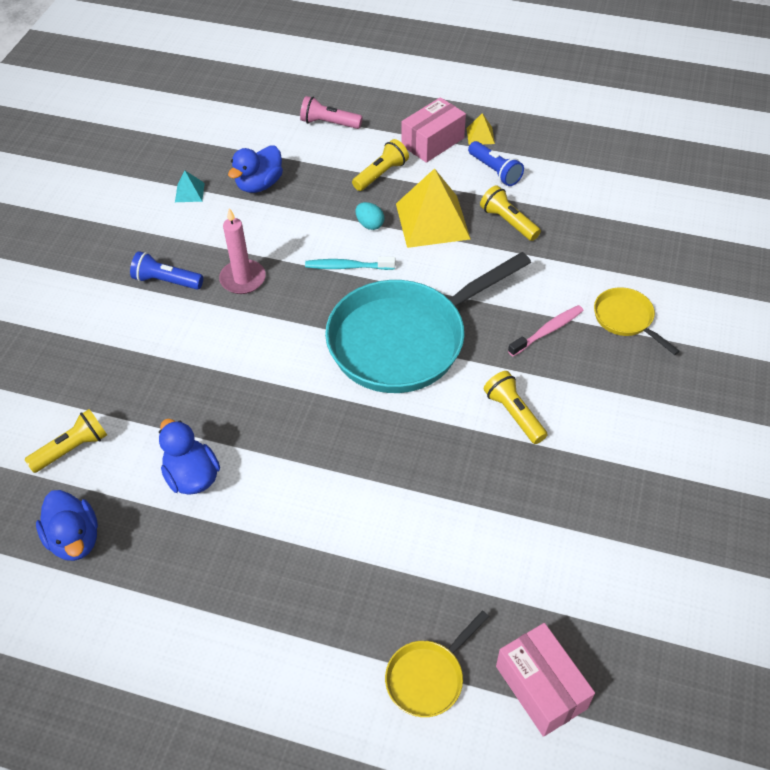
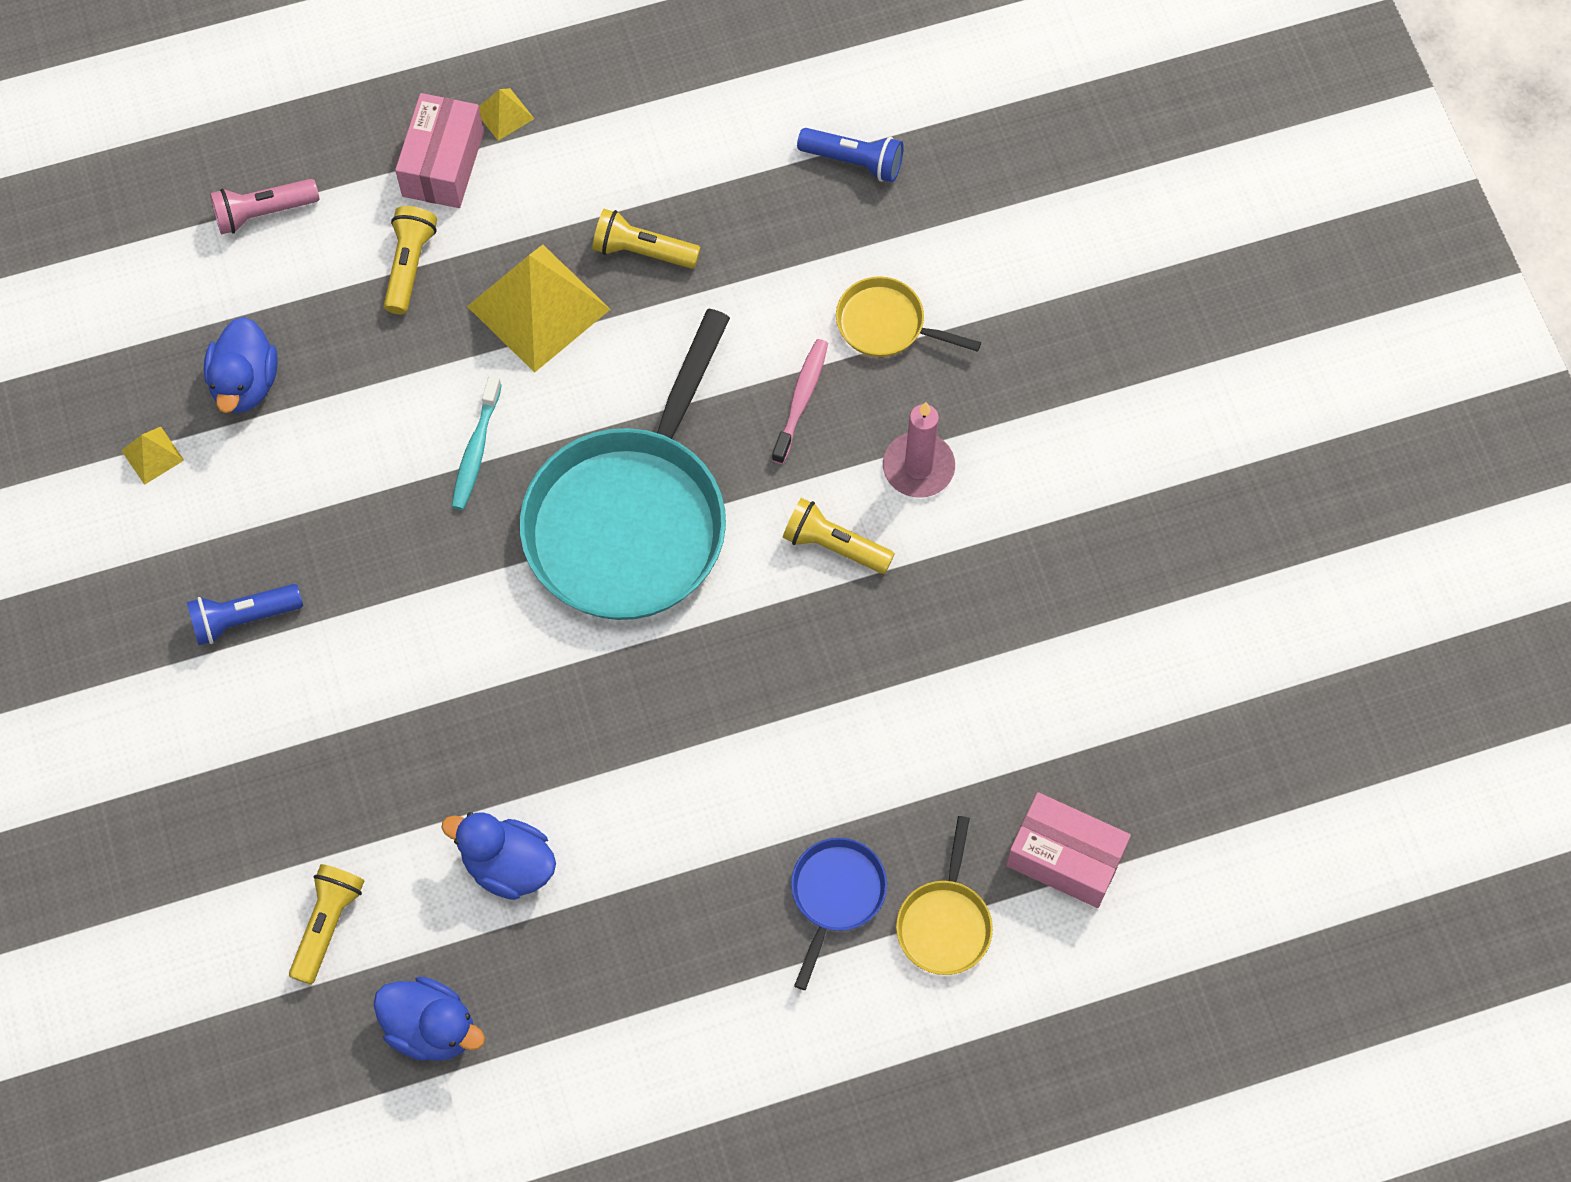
camera: 35 degrees left, 15 degrees up
turquoise pyramid [175,170,205,202] -> yellow pyramid [121,427,184,485]
pink candle [219,208,266,294] -> pink candle moved to [883,402,955,498]
turquoise toothbrush [305,257,395,270] -> turquoise toothbrush turned 45 degrees counterclockwise [452,376,502,510]
turquoise egg [356,202,384,230] -> none
blue flashlight [468,141,524,186] -> blue flashlight moved to [797,128,904,182]
none -> blue pan [791,838,887,990]

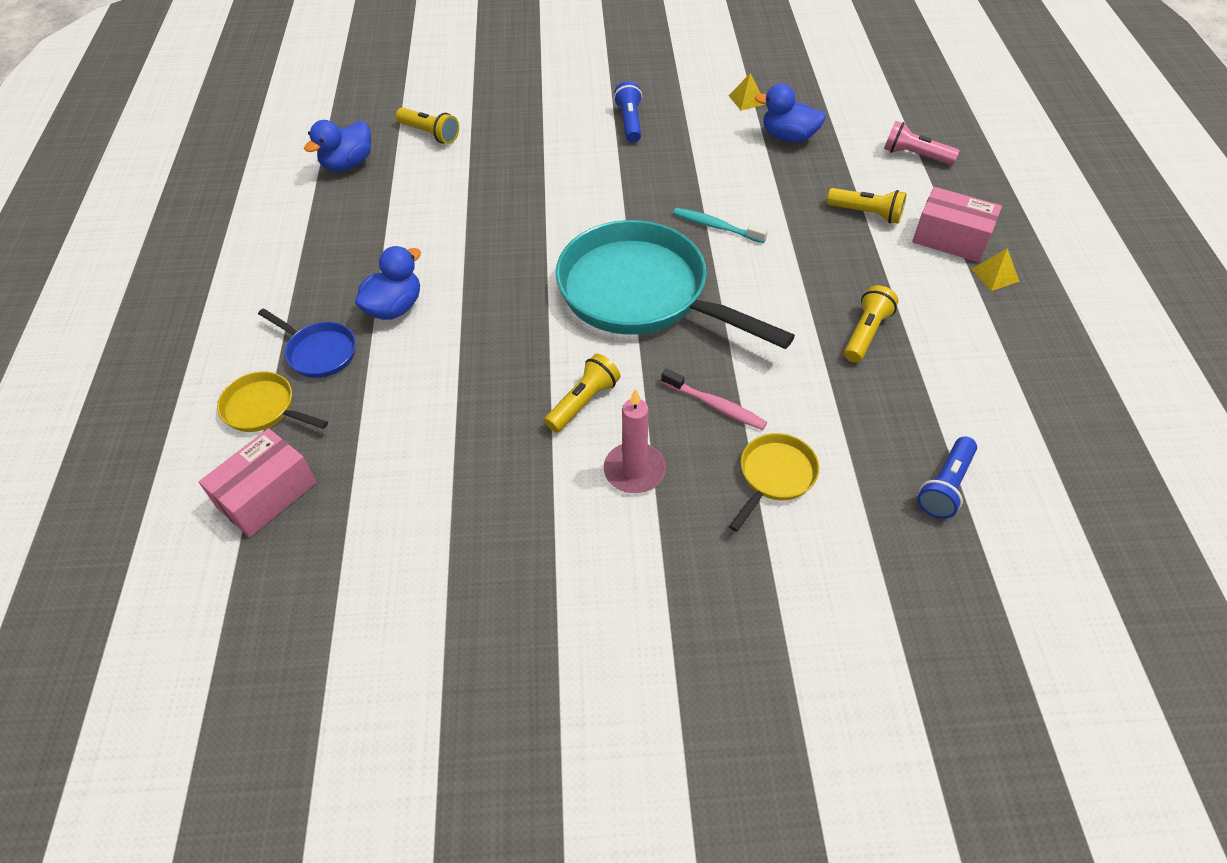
camera: 105 degrees right, 15 degrees down
pink flashlight [210,179,320,234] -> pink flashlight turned 60 degrees counterclockwise [884,121,960,165]
blue duck [442,812,556,900] -> blue duck moved to [355,246,421,320]
yellow pyramid [467,245,611,373] -> none

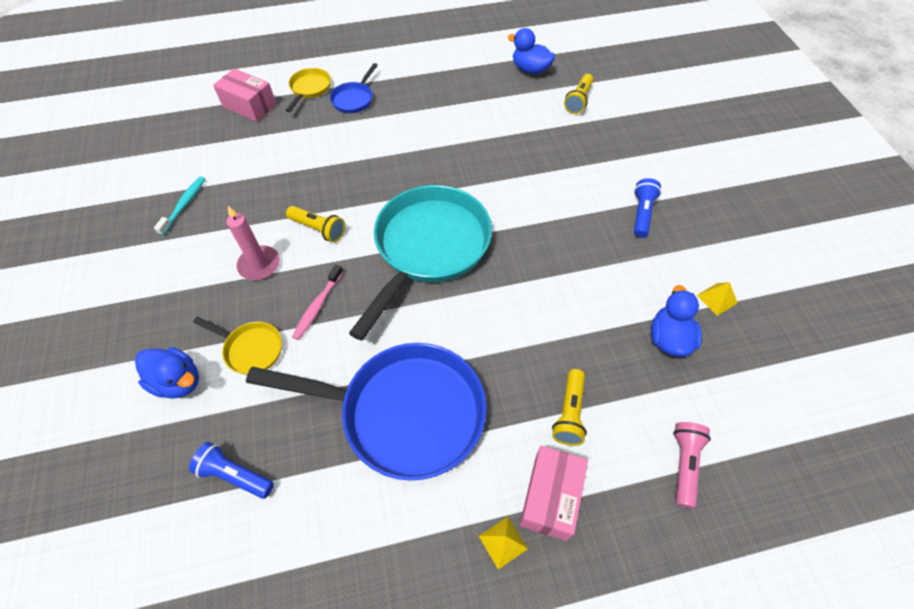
camera: 80 degrees right, 5 degrees up
blue duck [355,246,421,320] -> blue duck moved to [135,347,199,399]
blue flashlight [614,81,643,143] -> blue flashlight turned 60 degrees counterclockwise [634,178,661,238]
turquoise toothbrush [673,208,768,243] -> turquoise toothbrush moved to [154,176,206,235]
yellow flashlight [844,285,899,362] -> blue pan [246,343,487,481]

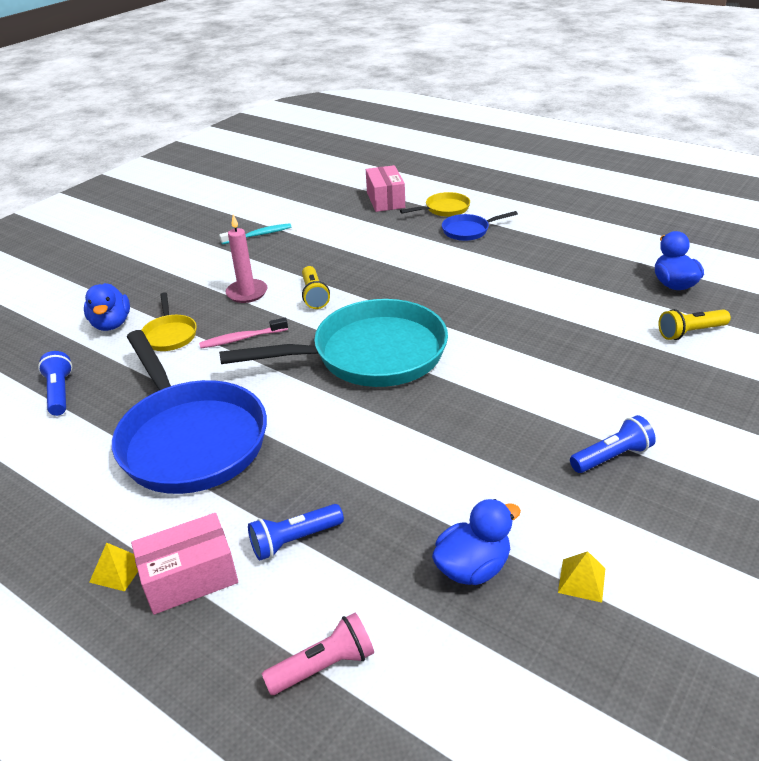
camera: 50 degrees right, 20 degrees down
yellow flashlight [552,369,587,446] -> blue flashlight [248,504,344,561]

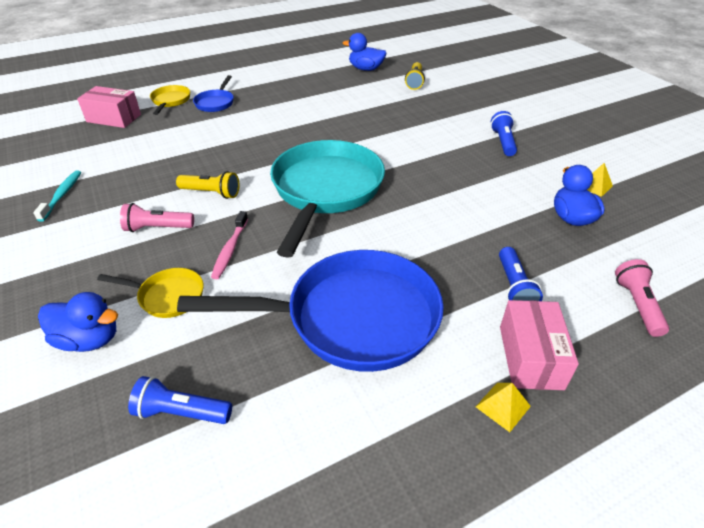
camera: 65 degrees left, 5 degrees up
pink candle [226,215,267,303] -> pink flashlight [120,203,194,232]

